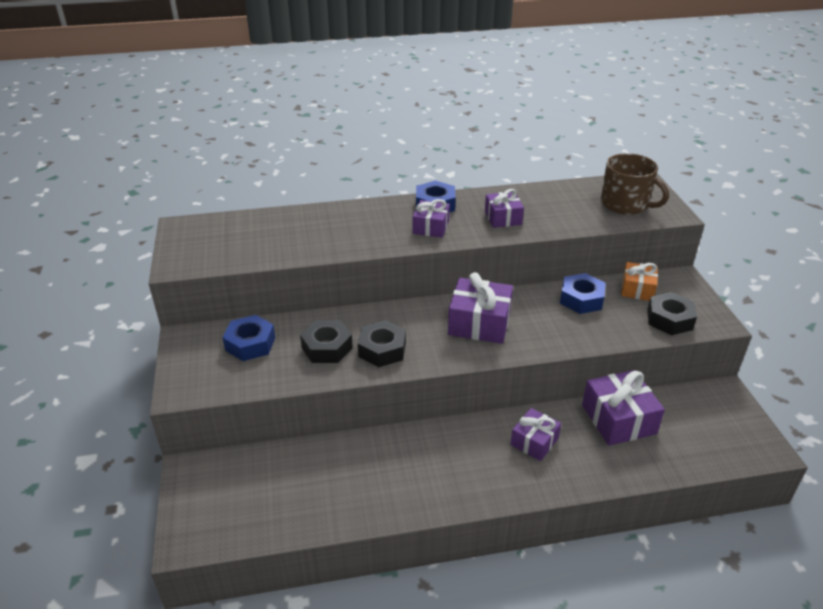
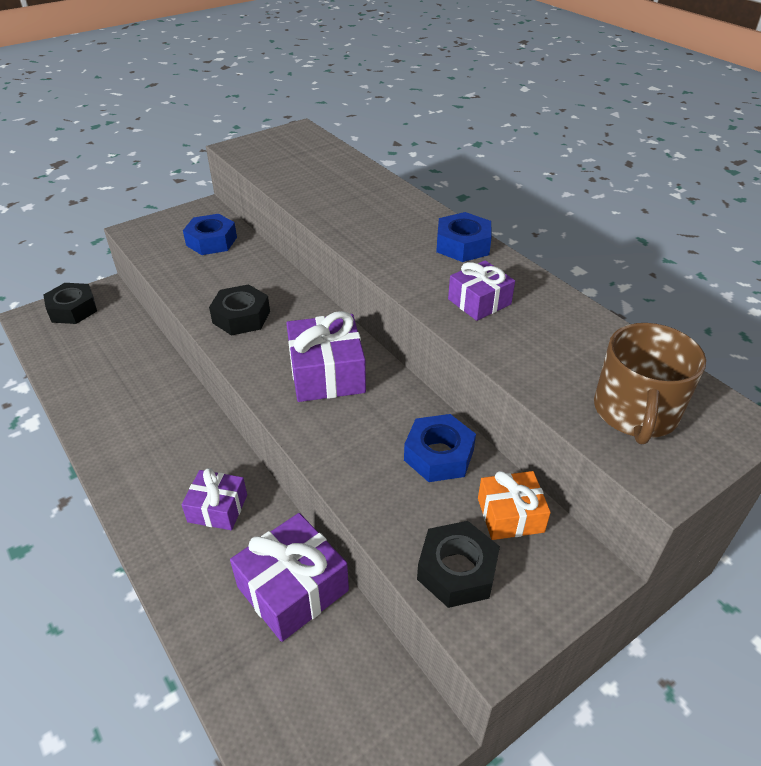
camera: 65 degrees right, 5 degrees up
black nut [300,320,353,363] -> black nut moved to [43,283,97,324]
purple gift [412,199,450,238] -> none

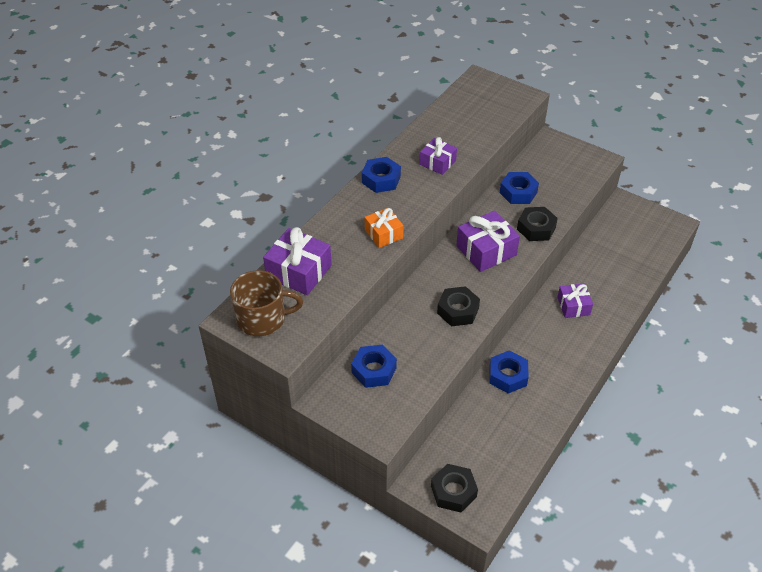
camera: 110 degrees left, 5 degrees up
purple gift [230,513,349,642] -> purple gift moved to [263,227,332,295]
black nut [417,521,500,608] -> black nut moved to [517,207,558,241]
orange gift [478,471,551,540] -> orange gift moved to [365,208,404,248]
brown mug [594,323,706,444] -> brown mug moved to [230,270,303,336]
none -> blue nut [490,350,529,394]

